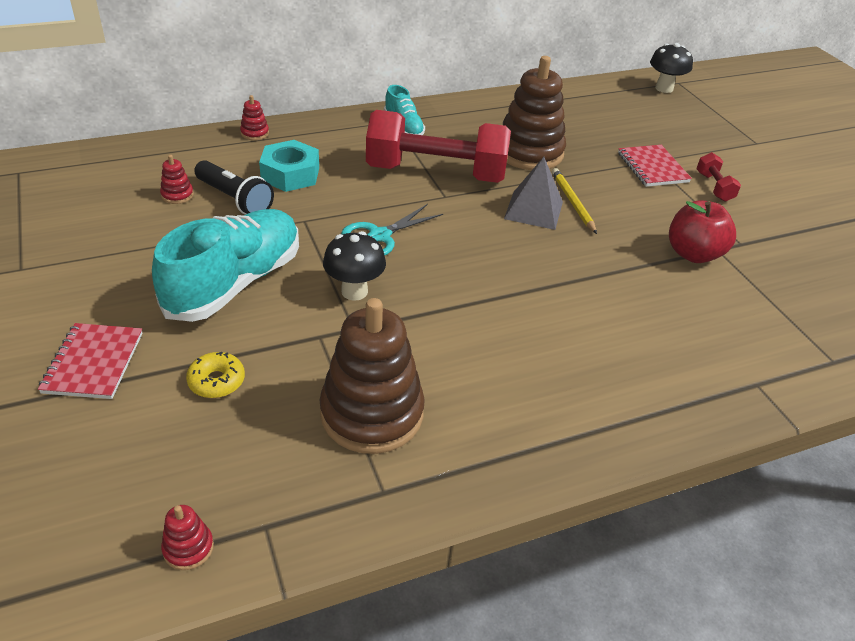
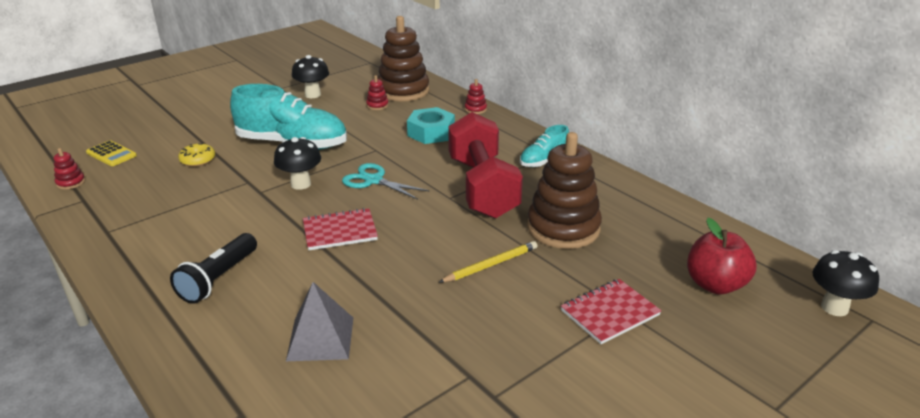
camera: 75 degrees right, 10 degrees down
red notebook [38,323,143,399] -> red notebook moved to [303,208,378,250]
black flashlight [194,160,274,215] -> black flashlight moved to [170,233,257,304]
brown stacking toy [320,298,425,454] -> brown stacking toy moved to [377,16,429,102]
grey pyramid [504,157,563,230] -> grey pyramid moved to [286,282,353,361]
red apple [669,200,736,263] -> red apple moved to [687,218,757,295]
red dumbbell [696,152,741,202] -> none
none -> yellow calculator [86,140,137,166]
none -> black mushroom [292,55,329,98]

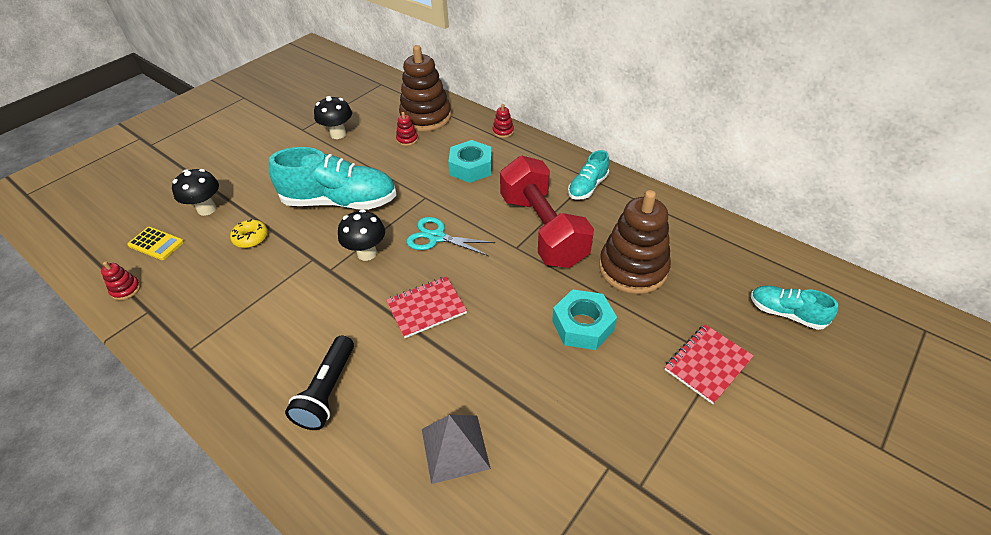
camera: 10 degrees left, 15 degrees up
yellow pencil [439,241,537,283] -> turquoise nut [552,289,617,350]
red apple [687,218,757,295] -> turquoise shoe [751,286,838,330]
black mushroom [812,250,879,316] -> black mushroom moved to [172,169,219,216]

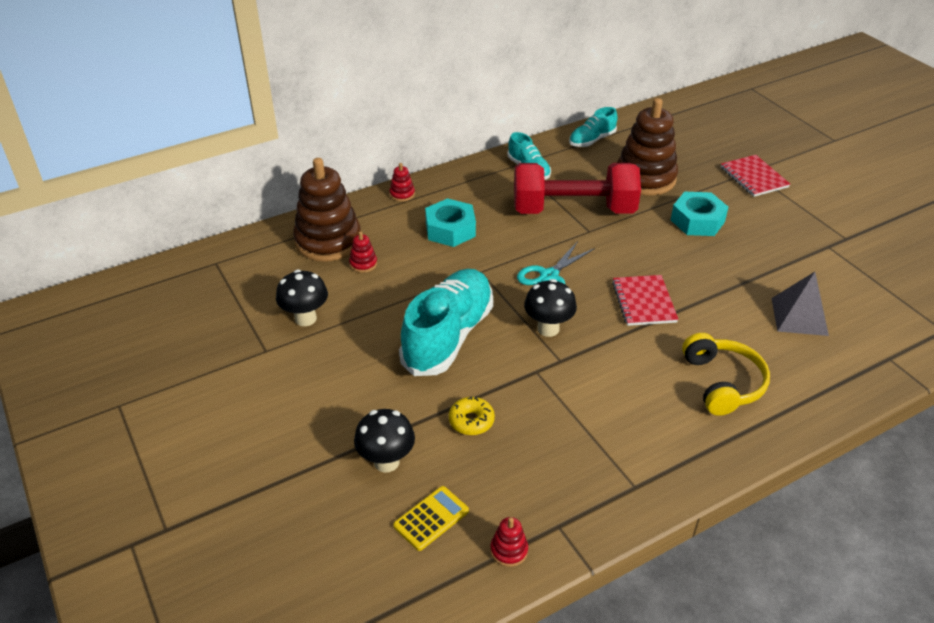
camera: 70 degrees left, 5 degrees down
black flashlight [285,336,354,430] -> yellow headphones [682,333,770,416]
turquoise shoe [751,286,838,330] -> turquoise shoe moved to [569,107,618,147]

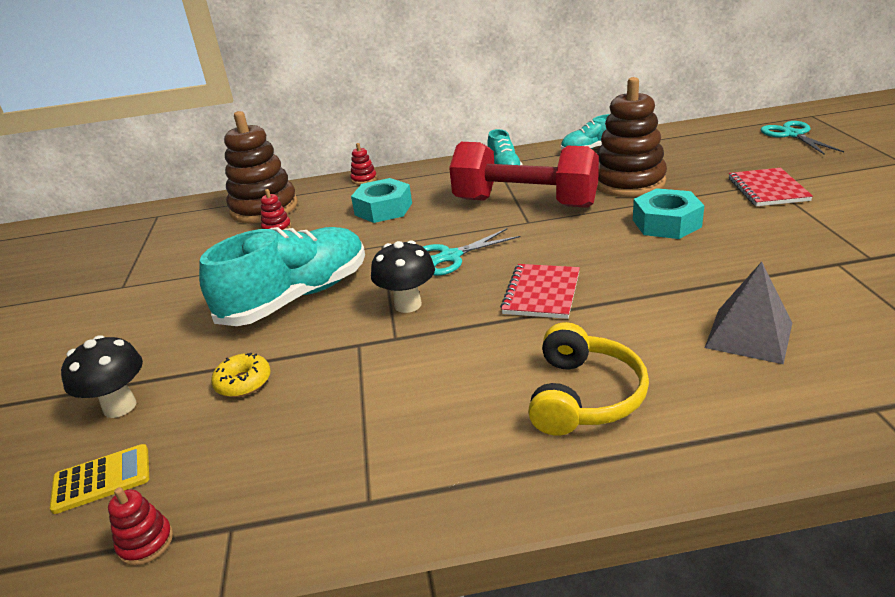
camera: 25 degrees right, 10 degrees down
black mushroom [276,270,328,326] -> none
none -> turquoise scissors [761,121,844,155]

